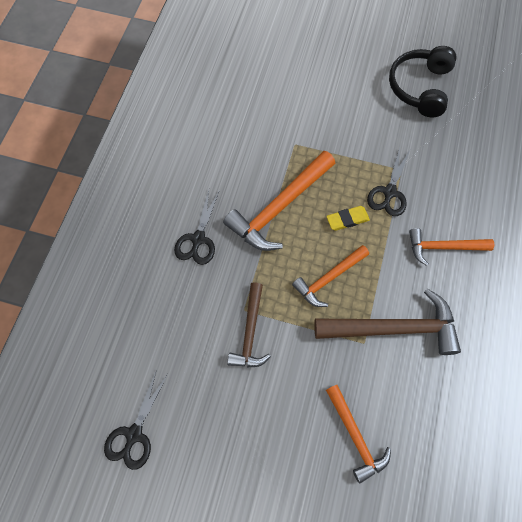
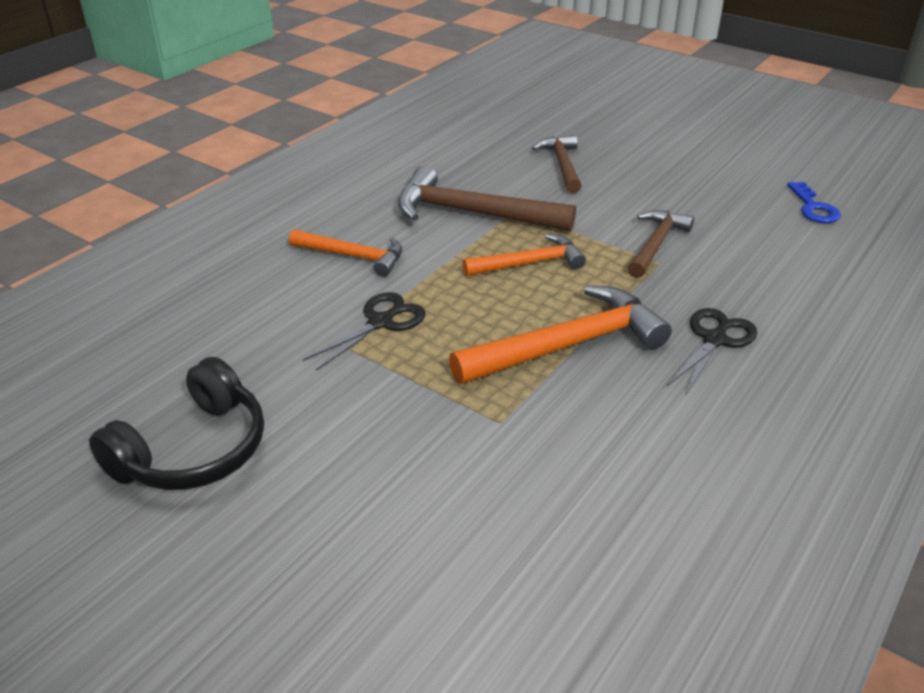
camera: 160 degrees left, 30 degrees down
black scissors [104,369,168,470] -> blue key [787,182,841,223]
yellow eraser [326,206,370,231] -> none
orange hammer [326,385,391,484] -> brown hammer [532,135,581,193]

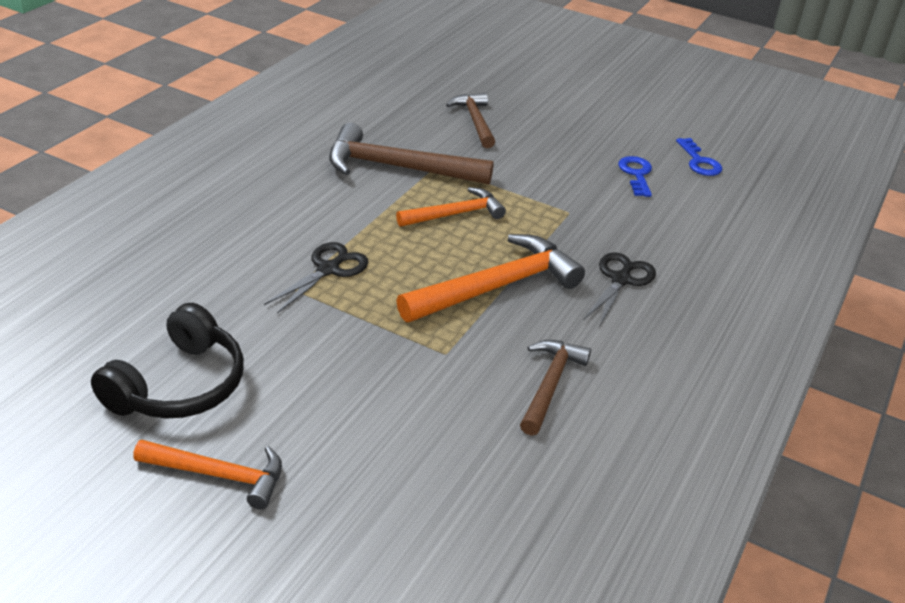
camera: 10 degrees left, 0 degrees up
orange hammer [289,229,402,277] -> orange hammer moved to [133,440,282,509]
brown hammer [628,210,694,278] -> brown hammer moved to [520,340,591,436]
none -> blue key [618,156,652,197]

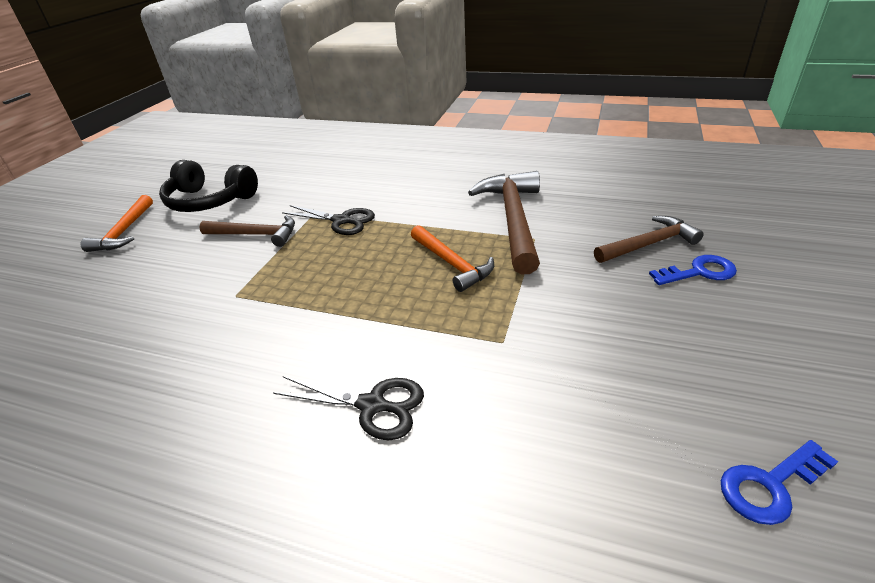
camera: 85 degrees right, 0 degrees up
orange hammer [396,234,585,322] -> none
brown hammer [520,340,591,436] -> brown hammer moved to [199,215,295,247]
blue key [618,156,652,197] -> blue key moved to [649,255,737,285]

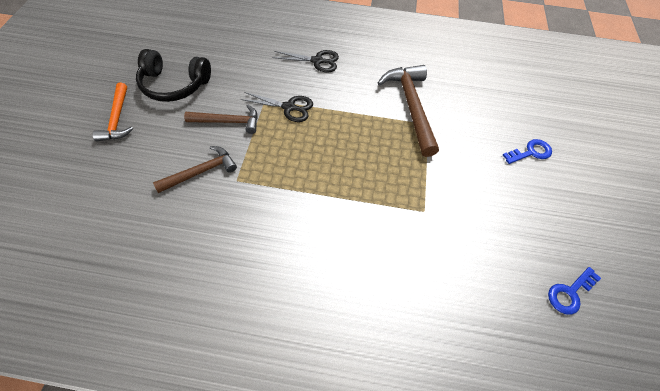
camera: 15 degrees left, 20 degrees up
black scissors [273,376,424,440] -> black scissors moved to [272,50,339,73]
orange hammer [411,225,494,292] -> none
brown hammer [594,216,704,263] -> brown hammer moved to [153,146,237,193]

